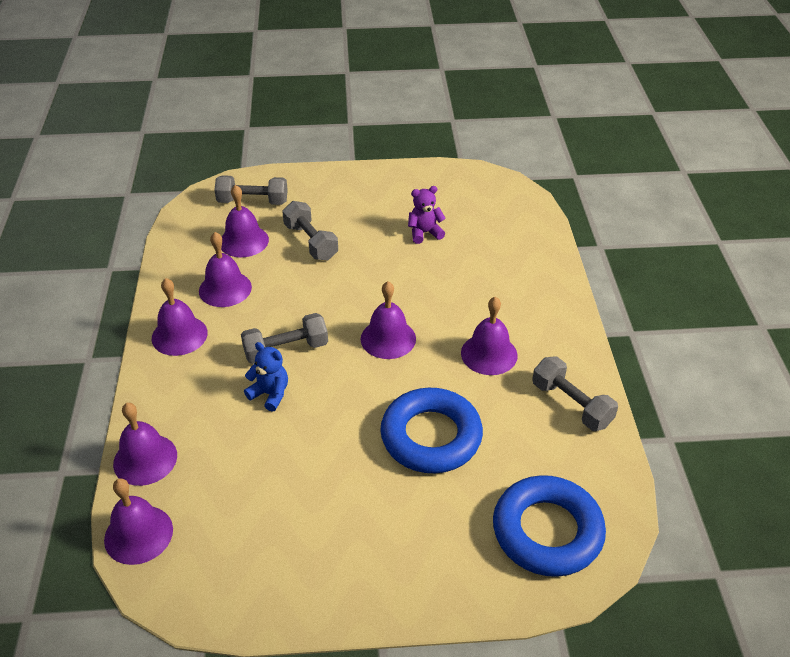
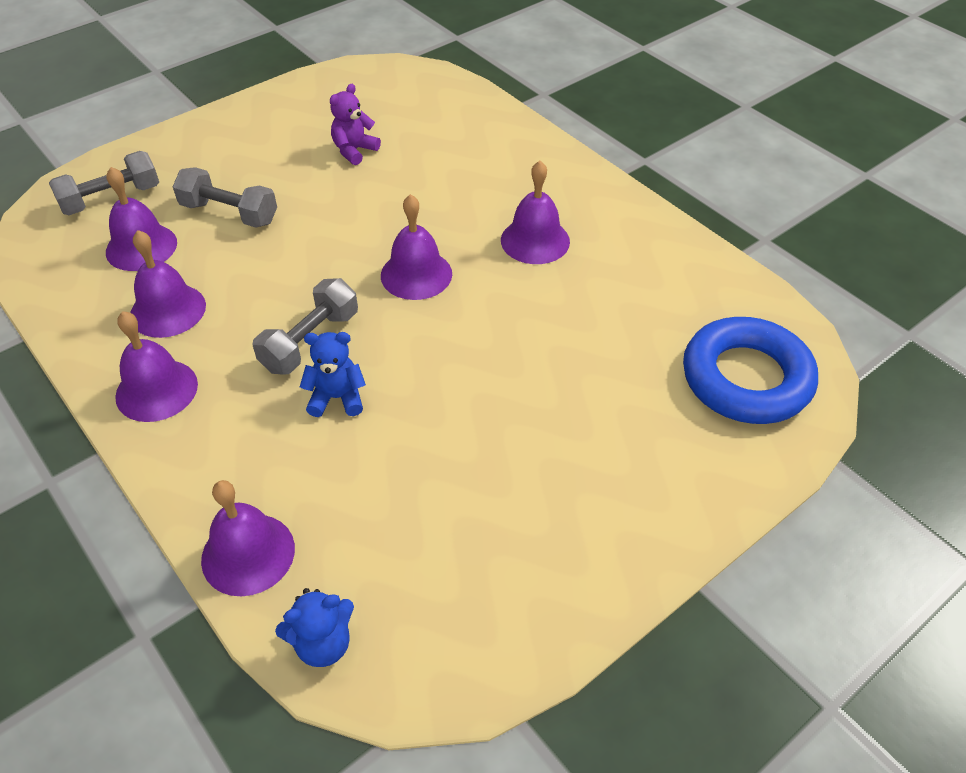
camera: 35 degrees left, 5 degrees up
purple bell [104,479,173,565] -> blue teddy bear [275,588,354,667]
blue ring [380,388,483,473] -> none
grey dumbbell [532,357,618,431] -> none

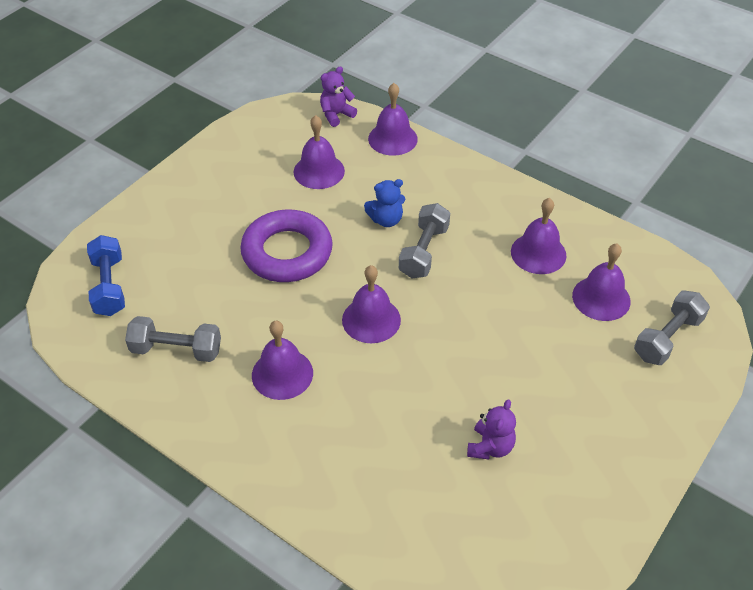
camera: 165 degrees right, 0 degrees up
purple bell [115,311,198,422] -> purple bell moved to [294,115,345,189]
grey dumbbell [173,167,277,228] -> grey dumbbell moved to [125,316,221,362]
blue teddy bear [275,588,354,667] -> purple teddy bear [320,66,357,127]
blue ring [683,317,818,424] -> blue dumbbell [87,235,125,316]
none -> purple ring [240,210,333,282]

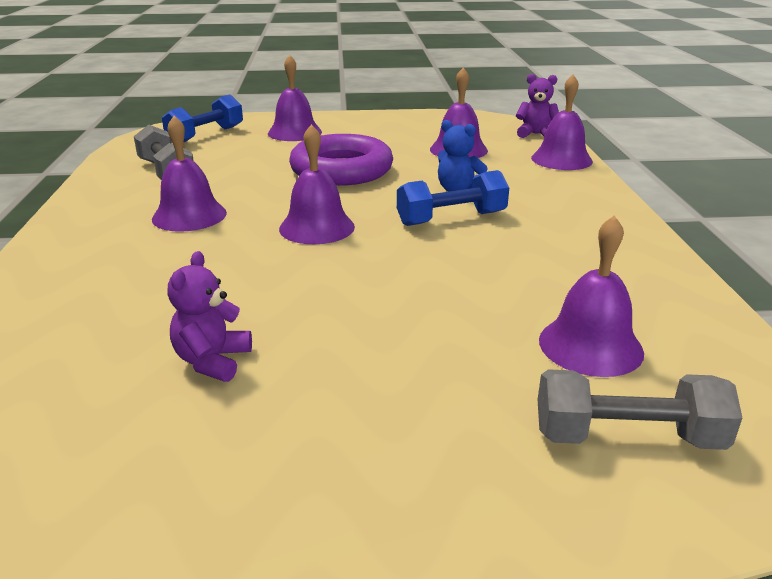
camera: 50 degrees right, 20 degrees down
grey dumbbell [399,203,450,278] -> blue dumbbell [397,170,509,226]
purple teddy bear [467,399,516,460] -> purple teddy bear turned 120 degrees clockwise [168,251,252,382]
purple bell [511,198,567,274] -> purple bell moved to [268,55,322,141]

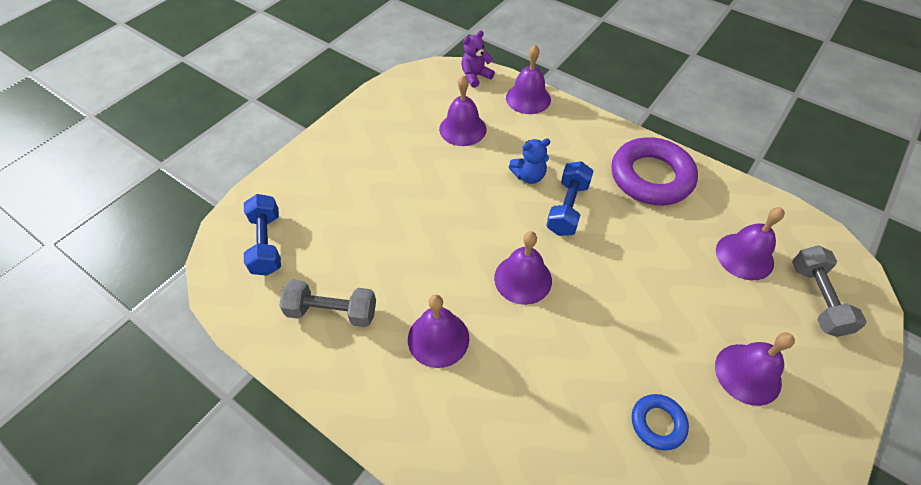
camera: 50 degrees left, 25 degrees up
purple teddy bear [168,251,252,382] -> blue ring [632,394,689,450]
purple bell [268,55,322,141] -> purple bell moved to [715,332,795,406]
purple ring [289,134,393,186] -> purple ring moved to [612,137,698,205]
grey dumbbell [537,369,742,450] -> grey dumbbell turned 45 degrees counterclockwise [792,245,867,337]

